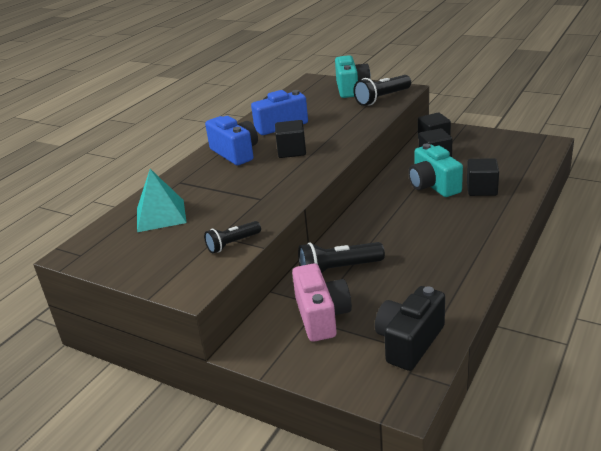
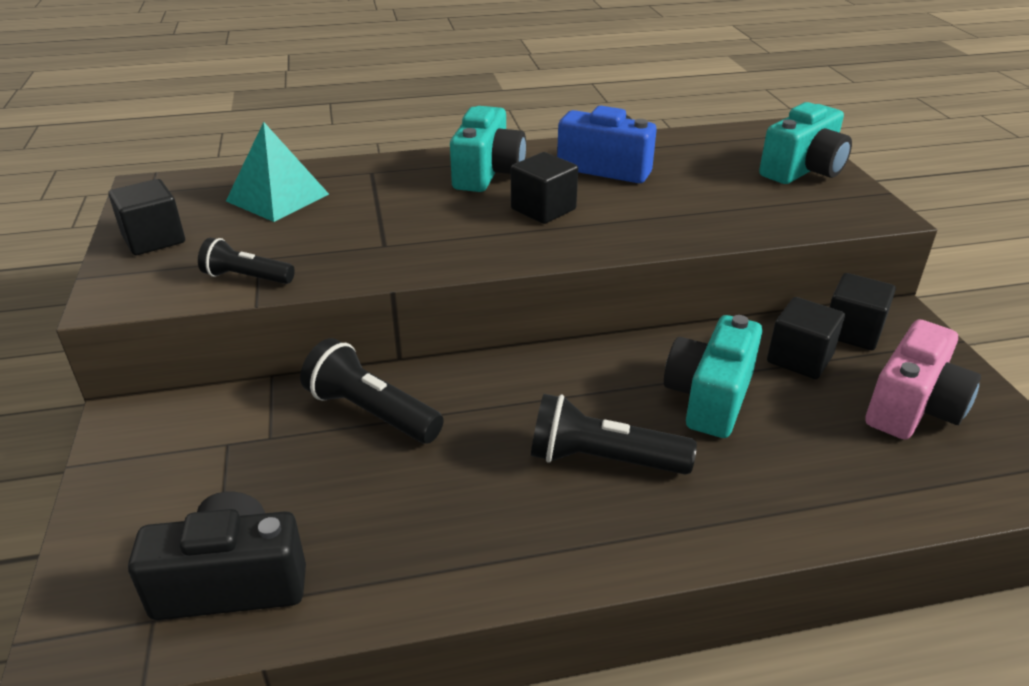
camera: 45 degrees right, 5 degrees up
blue camera [205,116,258,165] -> turquoise camera [450,106,526,192]
pink camera [292,263,352,342] -> pink camera moved to [865,320,981,440]
black flashlight [353,75,411,106] -> black flashlight moved to [531,394,697,475]
black cube [467,158,499,196] -> black cube moved to [108,179,185,255]

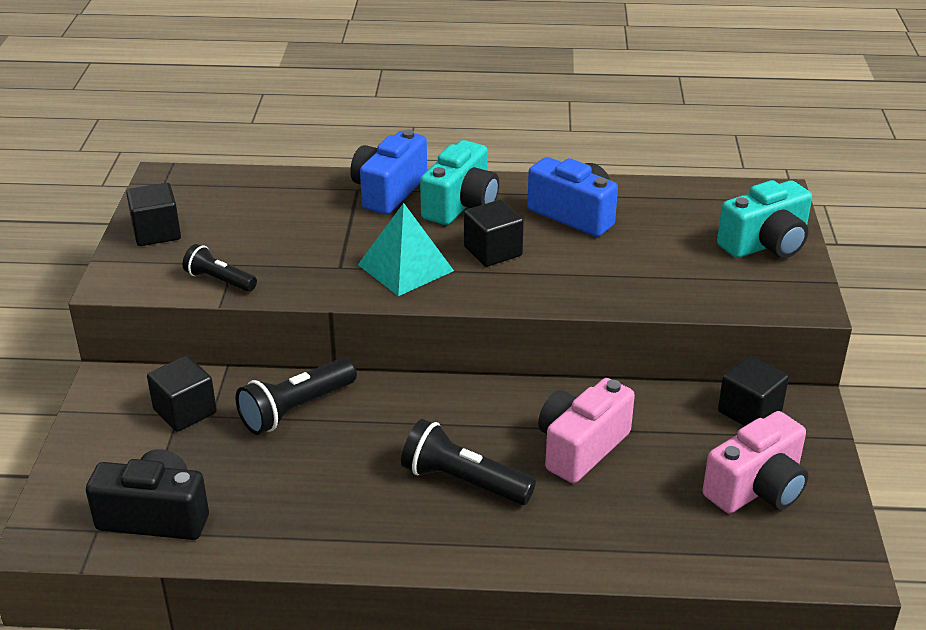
camera: 15 degrees right, 0 degrees up
turquoise pyramid [226,122,329,222] -> turquoise pyramid moved to [358,203,454,296]
black flashlight [300,338,444,444] -> black flashlight turned 90 degrees counterclockwise [235,358,357,435]
turquoise camera [664,315,762,438] -> pink camera [538,378,635,483]
black cube [767,297,845,379] -> black cube moved to [147,356,217,432]
none -> blue camera [350,130,427,215]

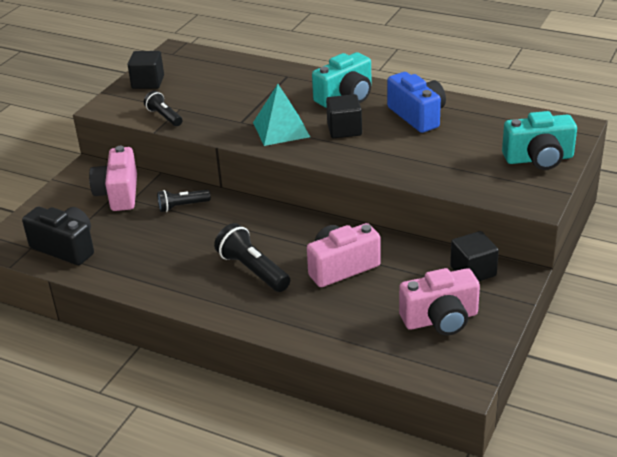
camera: 25 degrees right, 0 degrees up
black cube [147,356,217,432] -> pink camera [89,146,137,211]
black flashlight [235,358,357,435] -> black flashlight [157,190,211,212], size x0.64
blue camera [350,130,427,215] -> none

